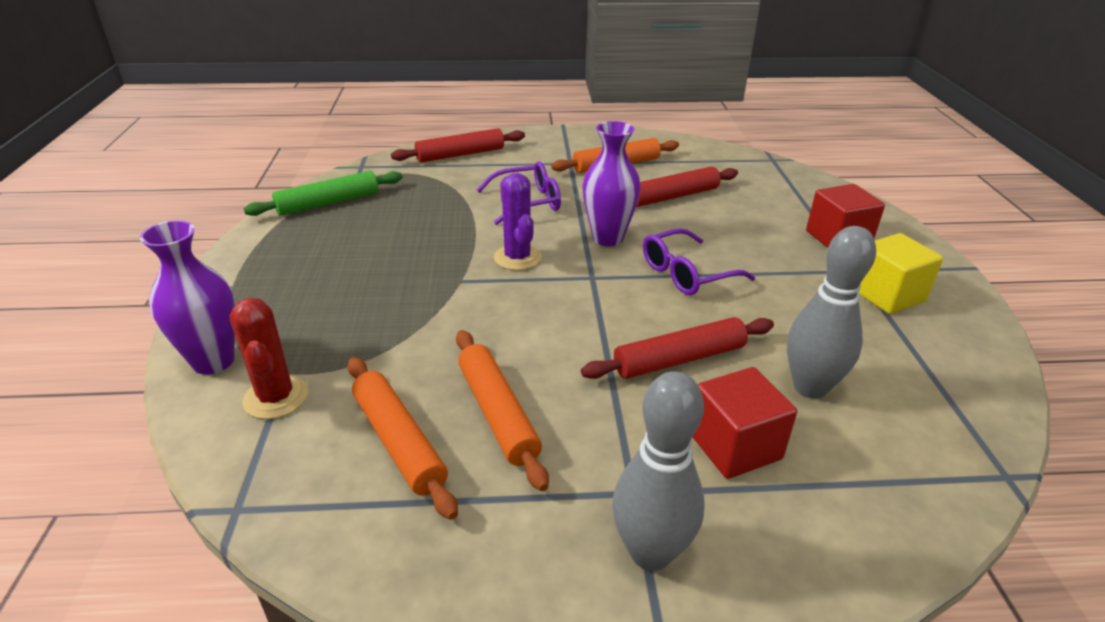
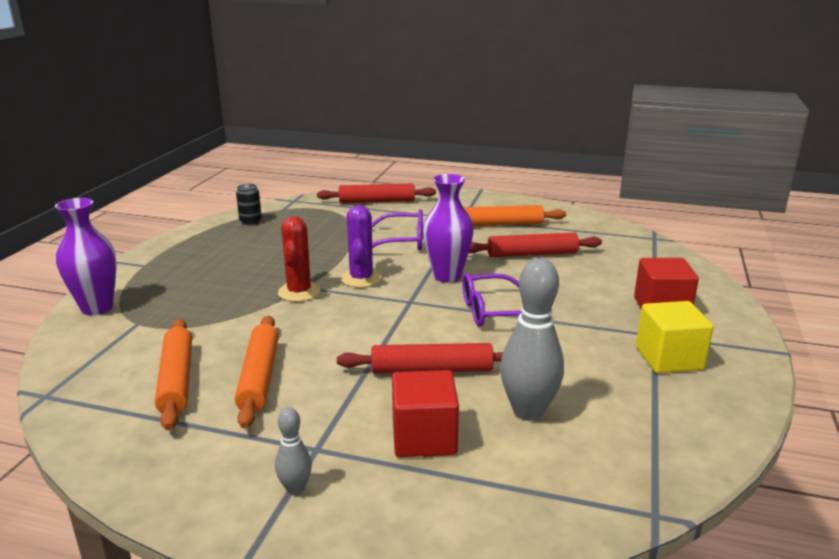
camera: 20 degrees right, 10 degrees down
red cactus [230,298,308,419] -> red cactus moved to [278,216,321,302]
green rolling pin [244,171,403,216] -> black can [236,184,262,225]
grey bowling pin [612,371,704,571] -> grey bowling pin [275,407,312,495], size x0.50

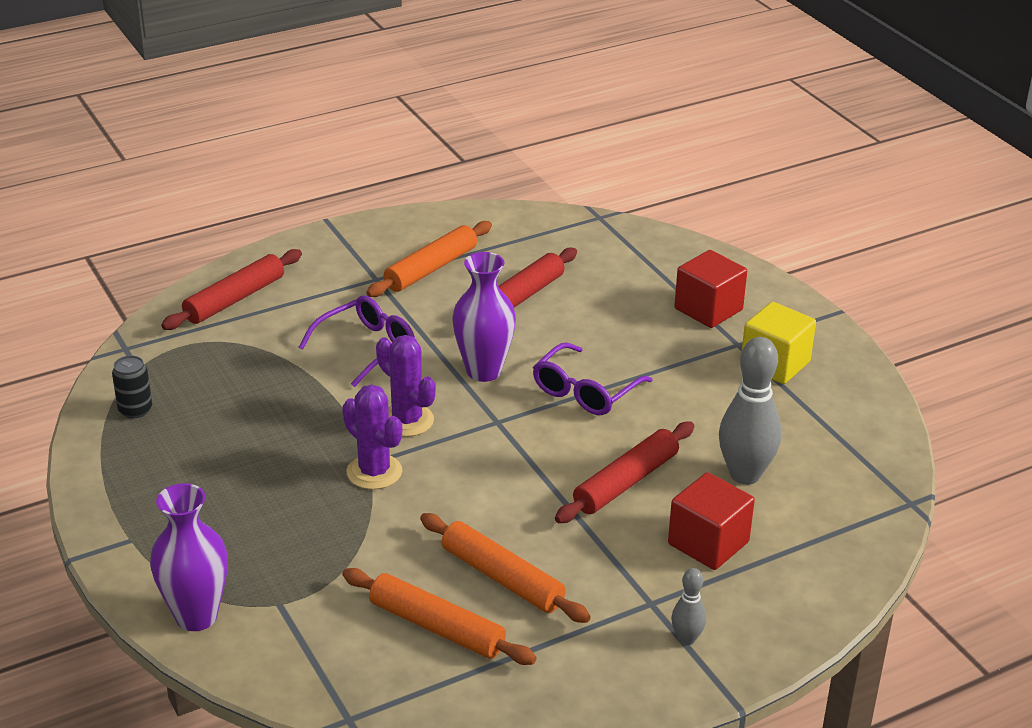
camera: 45 degrees left, 10 degrees up
red cactus [278,216,321,302] -> purple cactus [342,384,402,490]

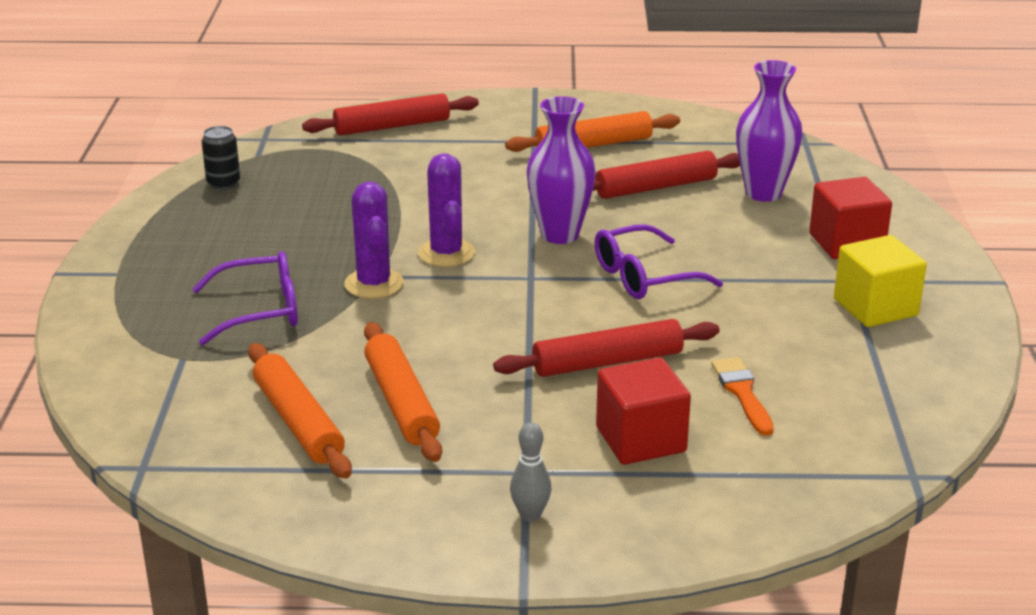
camera: 30 degrees right, 5 degrees down
purple vase [150,483,228,631] -> purple vase moved to [736,60,803,202]
purple glasses [299,295,415,387] -> purple glasses moved to [192,251,298,345]
grey bowling pin [719,337,781,485] -> orange brush [711,357,774,436]

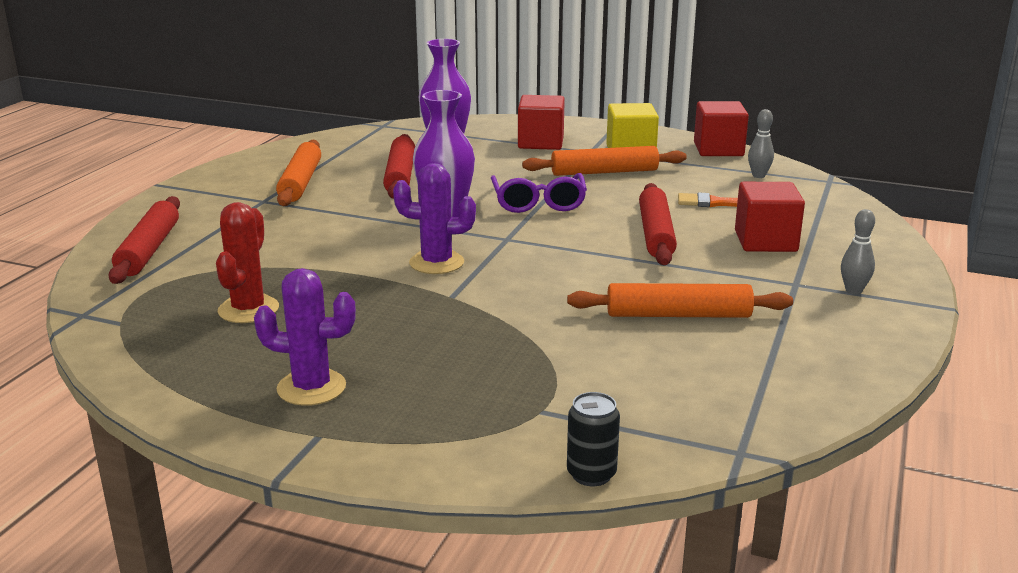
camera: 70 degrees left, 5 degrees down
purple glasses [192,251,298,345] -> none
black can [202,126,240,190] -> black can moved to [567,392,620,486]
orange rolling pin [248,343,352,479] -> orange rolling pin moved to [522,146,687,176]
purple cactus [344,182,404,299] -> purple cactus moved to [254,268,356,406]
none -> red cactus [216,202,279,323]
none -> red cube [694,101,749,156]
none -> grey bowling pin [748,109,774,178]

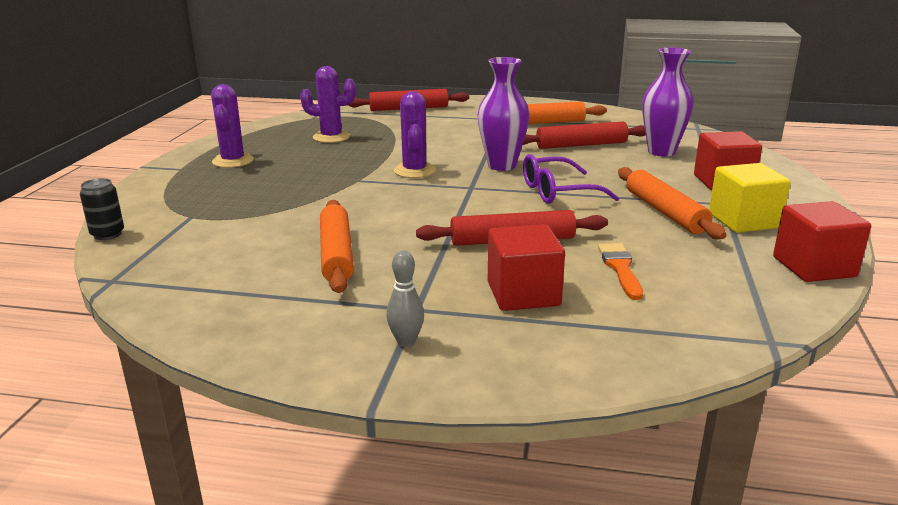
camera: 80 degrees right, 0 degrees up
red cactus [216,202,279,323] -> purple cactus [300,66,356,143]
grey bowling pin [748,109,774,178] -> none

